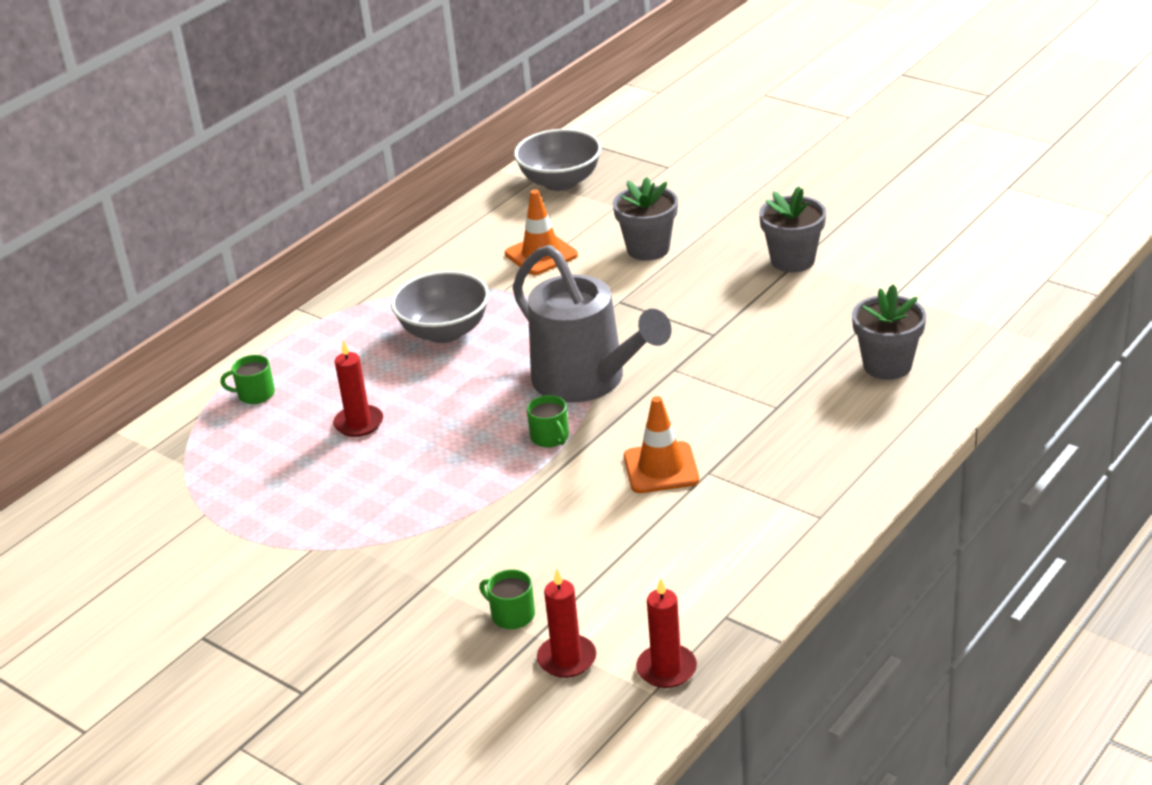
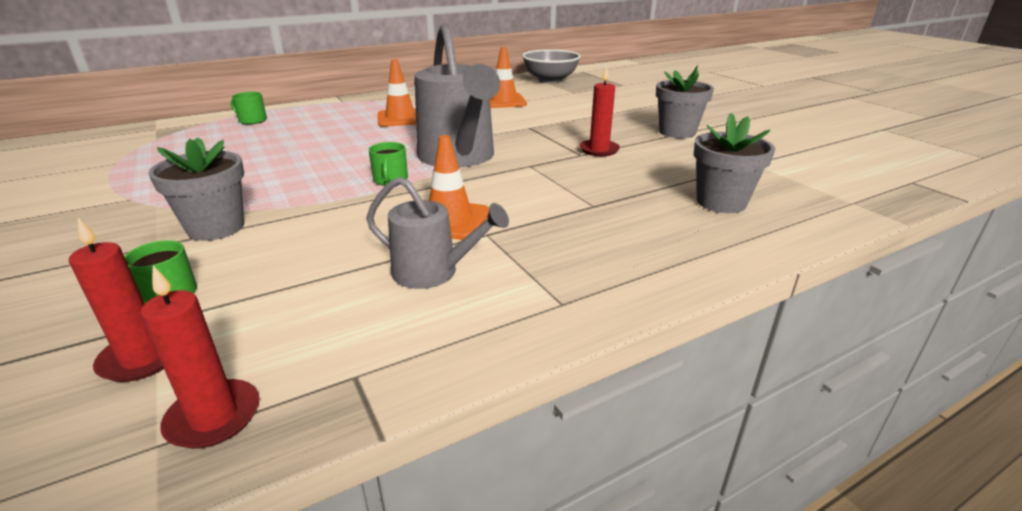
camera: 20 degrees right, 5 degrees down
red candle [333,340,383,437] -> red candle moved to [579,66,620,156]
grey bowl [391,271,489,343] -> orange traffic cone [378,59,416,127]
grey flower pot [613,177,678,261] -> grey flower pot moved to [148,137,244,241]
none -> grey watering can [366,177,509,289]

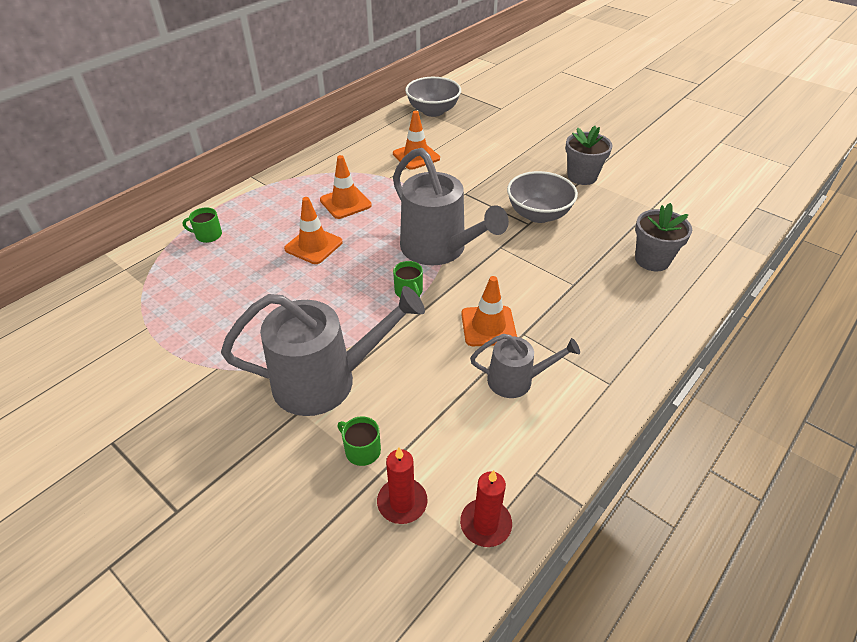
camera: 20 degrees left, 15 degrees up
grey flower pot [148,137,244,241] -> grey watering can [221,286,425,416]
red candle [579,66,620,156] -> grey bowl [507,171,578,223]
none -> orange traffic cone [284,197,343,264]

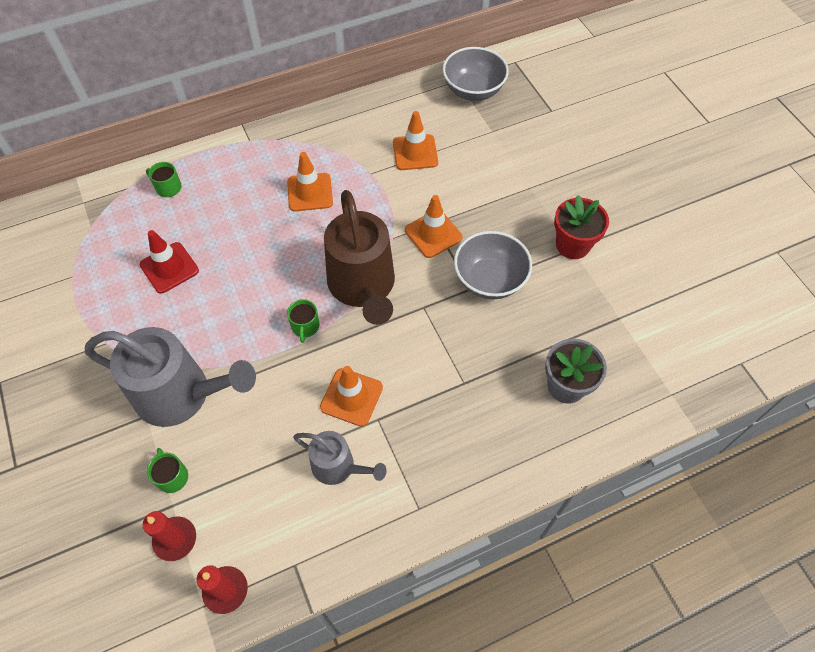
camera: 25 degrees right, 15 degrees up
orange traffic cone [284,197,343,264] -> orange traffic cone moved to [405,195,463,258]
grey watering can [393,148,509,265] -> brown watering can [324,190,395,325]
grey flower pot [565,126,613,185] -> red flower pot [554,195,609,259]
none -> red traffic cone [140,230,199,293]

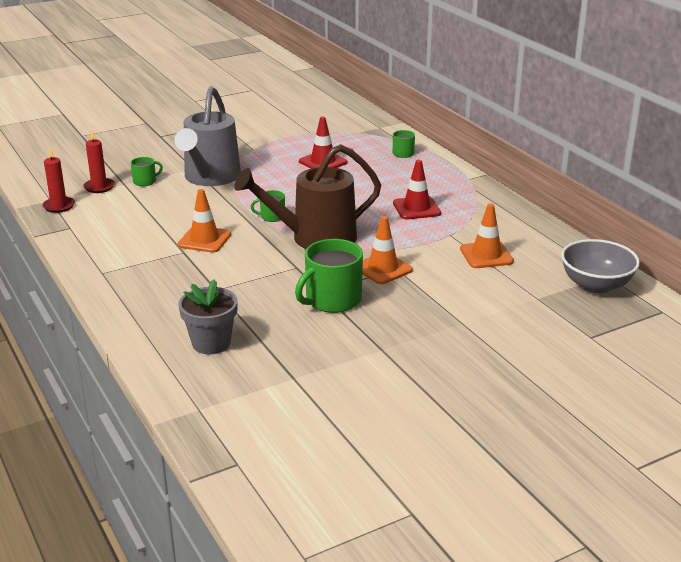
camera: 85 degrees right, 30 degrees down
orange traffic cone [287,152,333,211] -> red traffic cone [393,160,441,219]
grey watering can [293,431,386,485] -> none
grey bowl [454,231,532,299] -> green mug [295,239,363,313]
red flower pot [554,195,609,259] -> none

